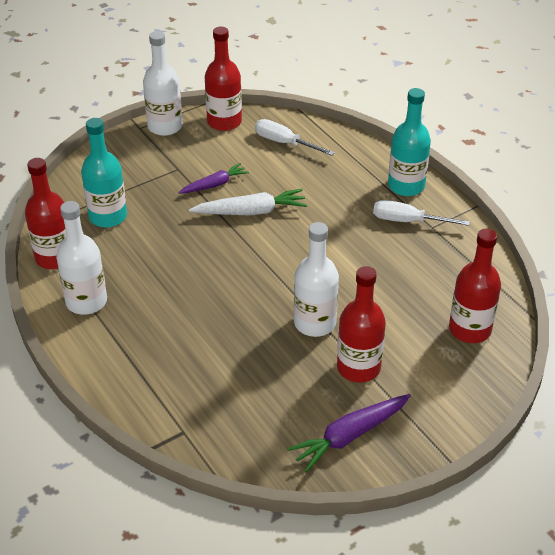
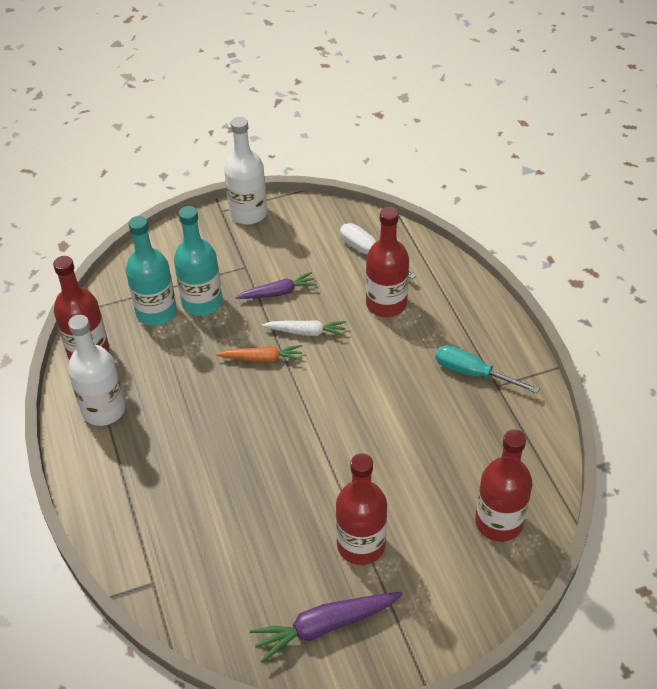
camera: 15 degrees right, 5 degrees up
white carrot [189,189,307,215] -> white carrot [262,320,346,336], size x0.66
red bottle [205,26,242,131] -> red bottle moved to [366,207,409,317]
white bottle [294,222,339,337] -> none
white screwdriver [373,200,470,226] -> turquoise screwdriver [436,345,540,393]
turquoise bottle [388,88,431,196] -> turquoise bottle moved to [174,206,222,316]
none -> orange carrot [216,345,302,363]

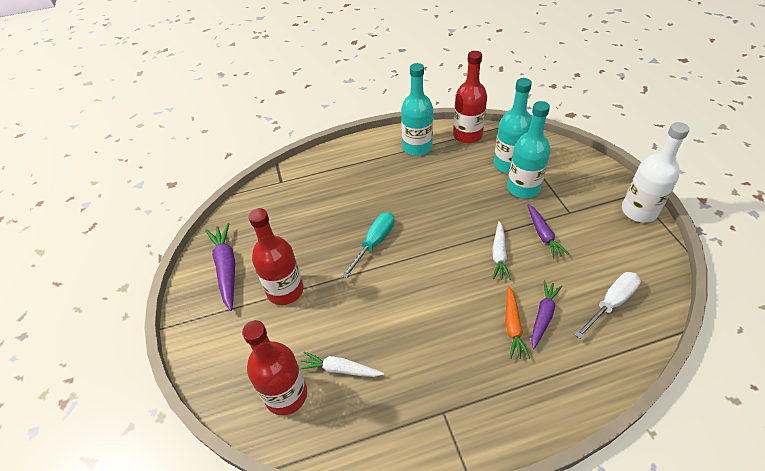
camera: 95 degrees right, 0 degrees up
white bottle [68,315,126,426] -> turquoise bottle [401,63,433,156]
orange carrot [216,345,302,363] -> orange carrot moved to [505,286,530,359]
red bottle [366,207,409,317] -> purple carrot [531,280,562,349]
turquoise screwdriver [436,345,540,393] -> turquoise screwdriver moved to [342,212,395,279]
none -> white carrot [300,352,384,377]

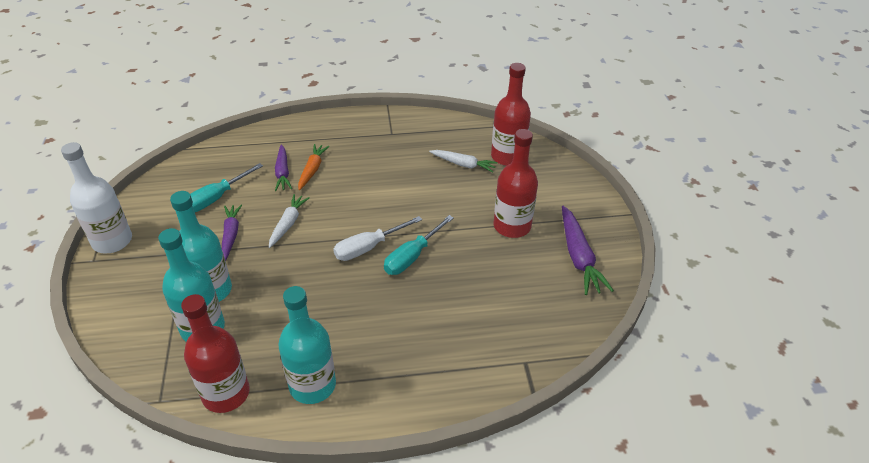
camera: 175 degrees left, 5 degrees down
purple carrot [531,280,562,349] -> purple carrot turned 45 degrees counterclockwise [275,145,292,191]
white screwdriver [575,272,641,339] -> white screwdriver moved to [333,216,422,261]
none -> turquoise screwdriver [190,163,263,212]

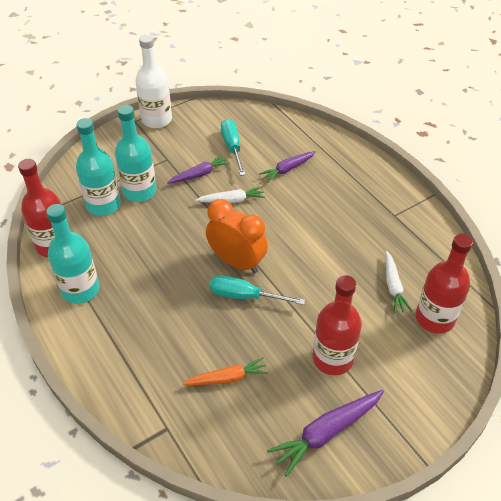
camera: 65 degrees right, 5 degrees up
turquoise screwdriver [190,163,263,212] -> turquoise screwdriver turned 60 degrees clockwise [221,119,246,176]
orange carrot [298,144,329,190] -> orange carrot moved to [182,357,268,385]
white screwdriver [333,216,422,261] -> orange clock [206,199,268,273]

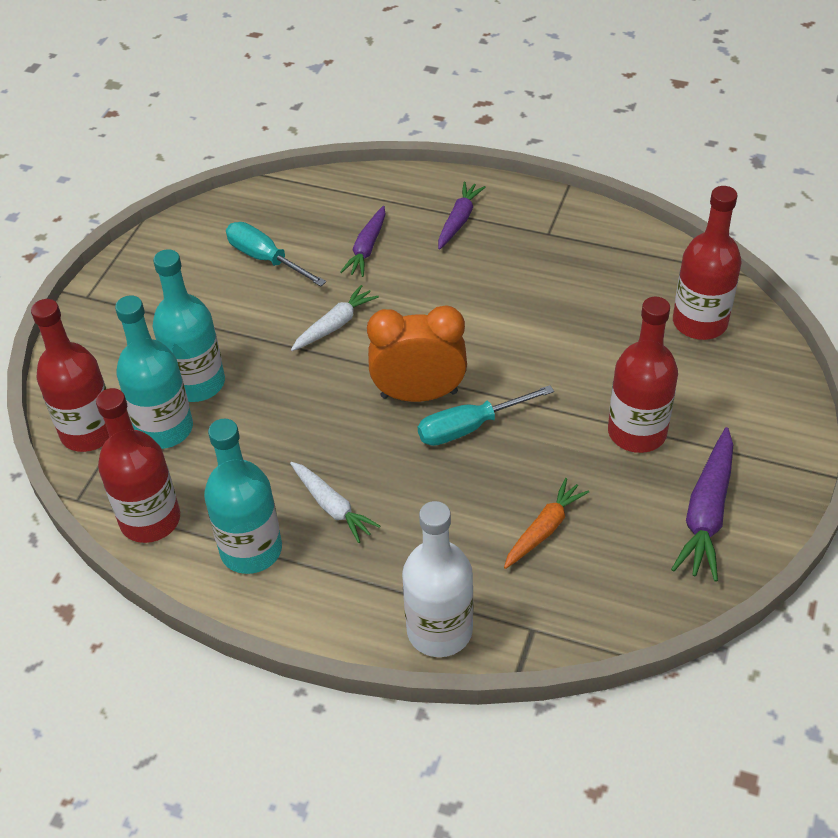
camera: 35 degrees left, 0 degrees up
white bottle [136,35,172,128] -> white bottle moved to [402,501,473,657]
purple carrot [167,154,230,184] -> purple carrot moved to [438,182,486,249]
white carrot [385,251,412,313] -> white carrot moved to [290,462,380,543]
none -> red bottle [31,299,109,452]

